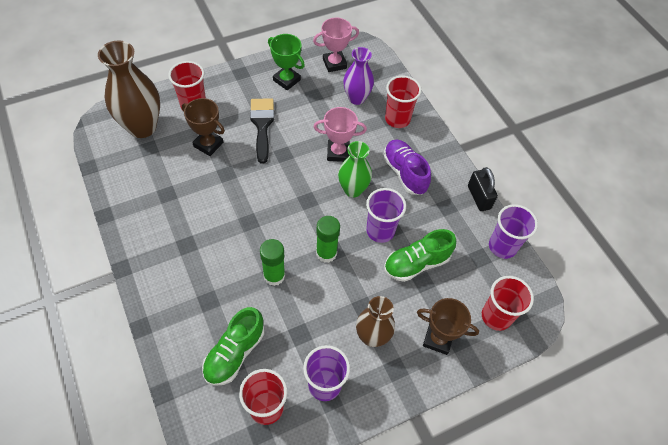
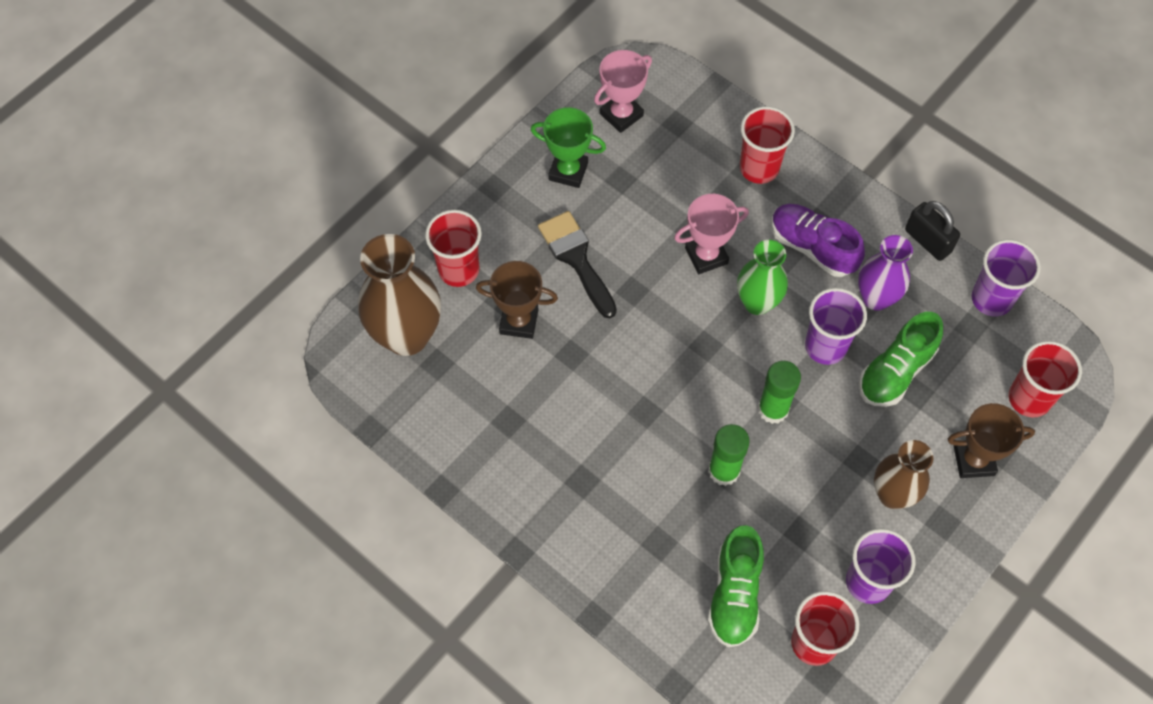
camera: 20 degrees left, 5 degrees up
purple vase [343,47,374,105] -> purple vase moved to [858,235,913,311]

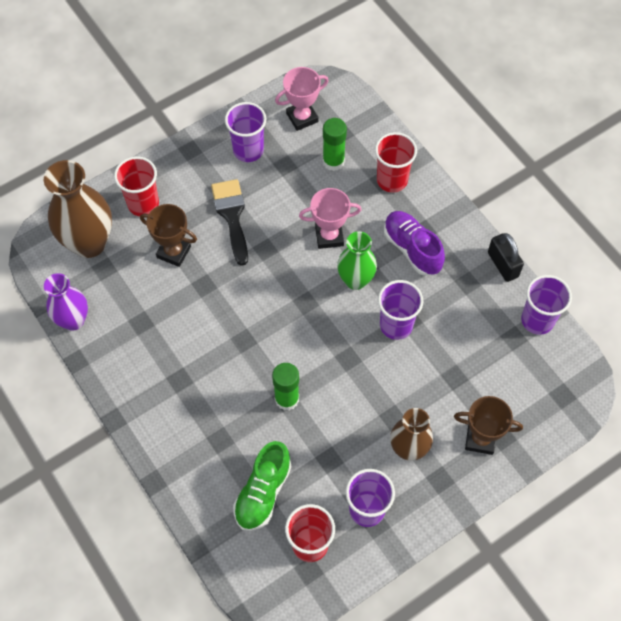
camera: 15 degrees right, 0 degrees up
green trophy [531,107,606,188] -> purple cup [225,102,266,162]
green glue stick [758,361,801,424] -> green glue stick moved to [323,118,347,171]
purple vase [858,235,913,311] -> purple vase moved to [44,273,88,331]
green shoe [859,312,943,407] -> none
red cup [1009,341,1082,417] -> none

